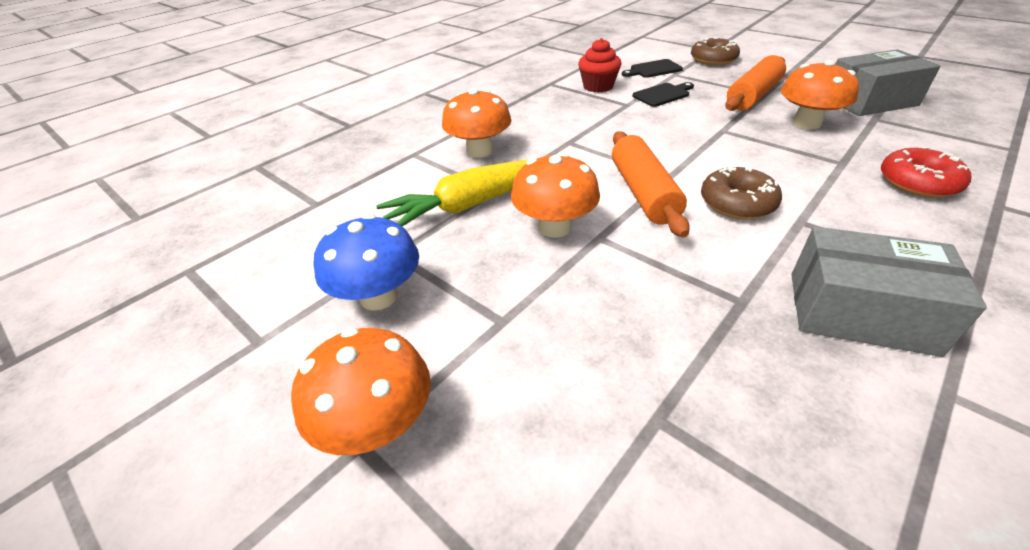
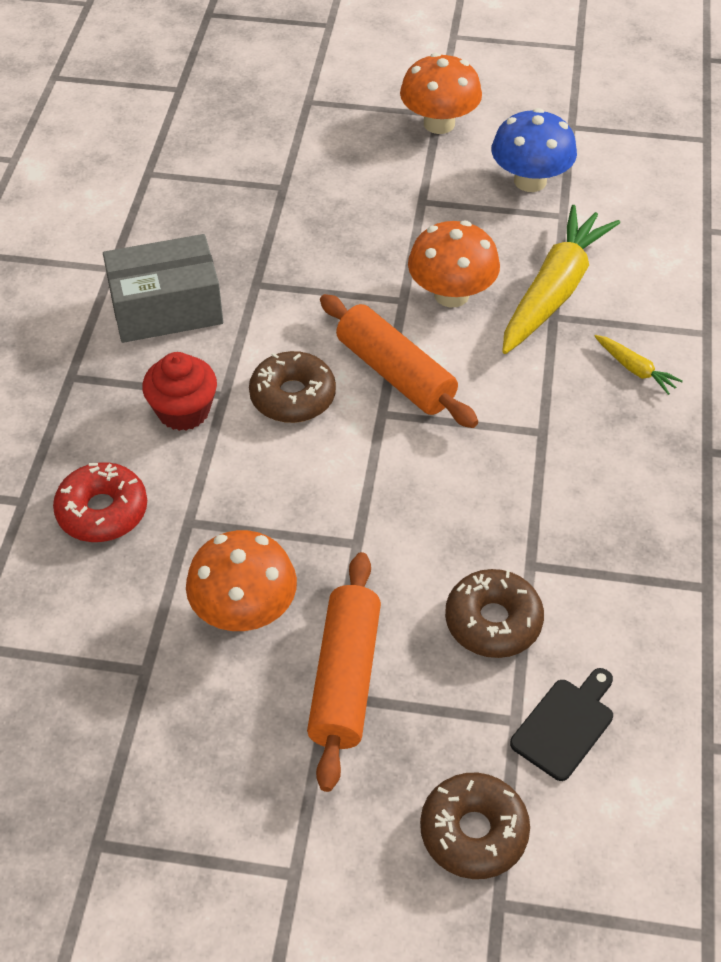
camera: 145 degrees right, 10 degrees up
orange mushroom [442,88,512,158] -> yellow carrot [594,335,683,395]
red cupcake [578,38,622,92] -> red cupcake moved to [142,352,217,431]
black cutting board [632,82,694,107] -> brown donut [445,569,544,658]
grey box [835,49,941,116] -> none

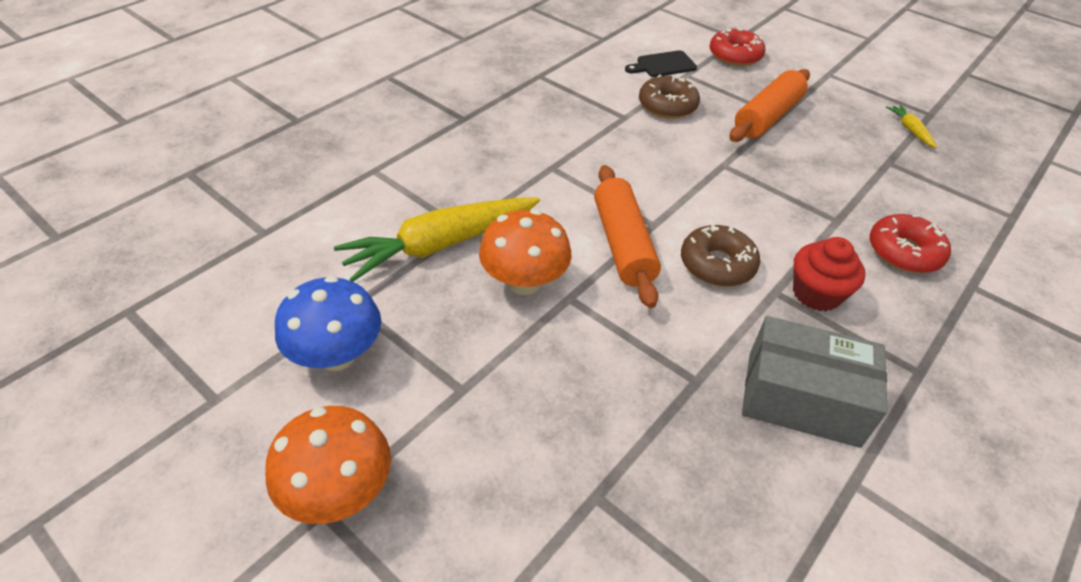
camera: 150 degrees left, 5 degrees down
orange mushroom [186,530,297,631] -> none
brown donut [420,773,530,879] -> red donut [710,27,766,66]
yellow carrot [594,335,683,395] -> yellow carrot moved to [886,105,937,148]

